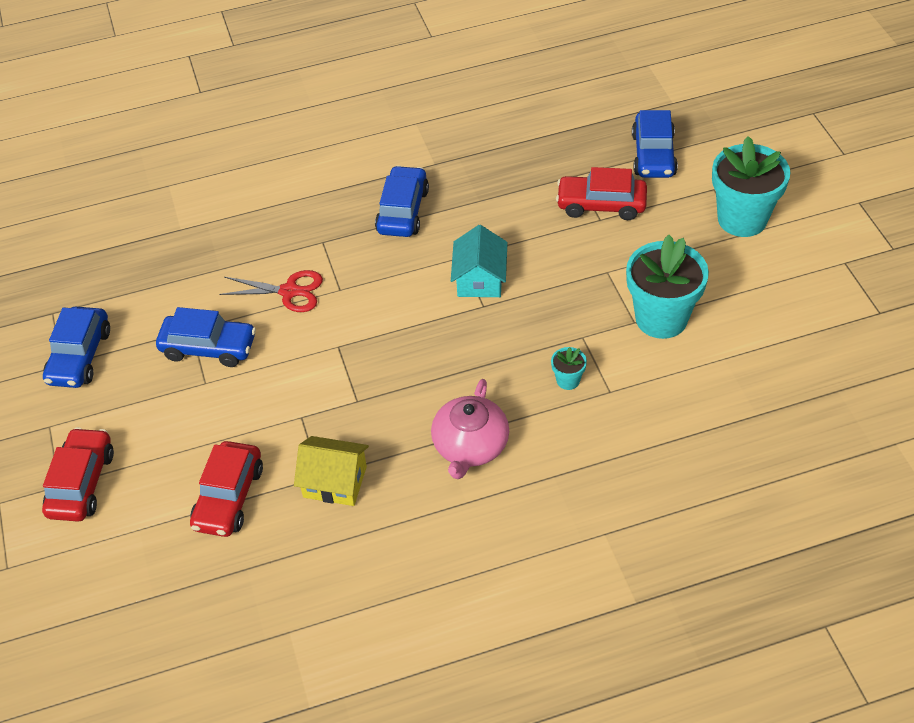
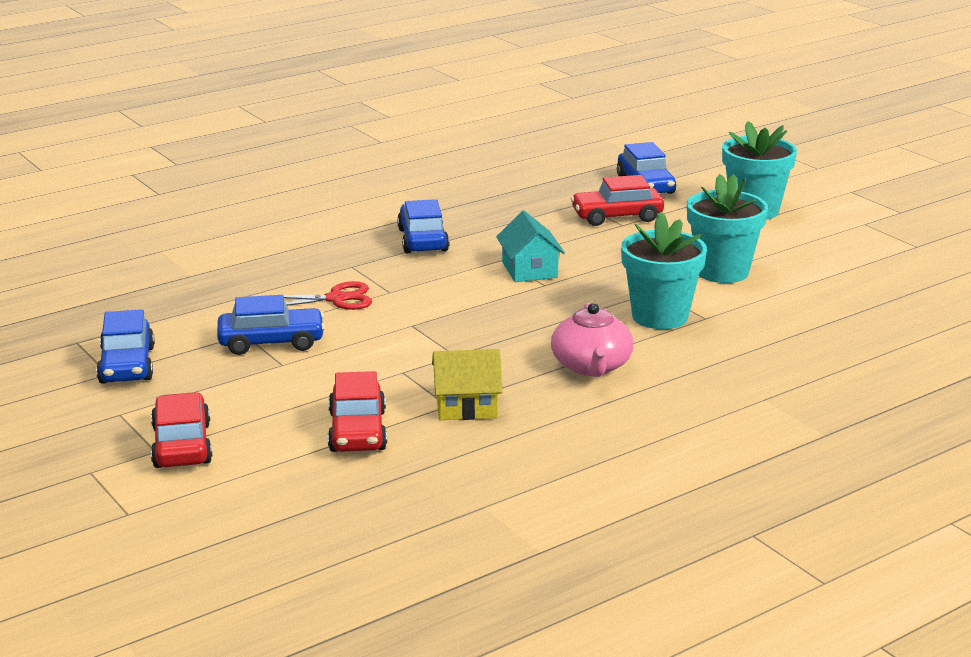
camera: 20 degrees left, 25 degrees down
turquoise flower pot [551,347,587,390] -> turquoise flower pot [621,212,707,329], size x2.31

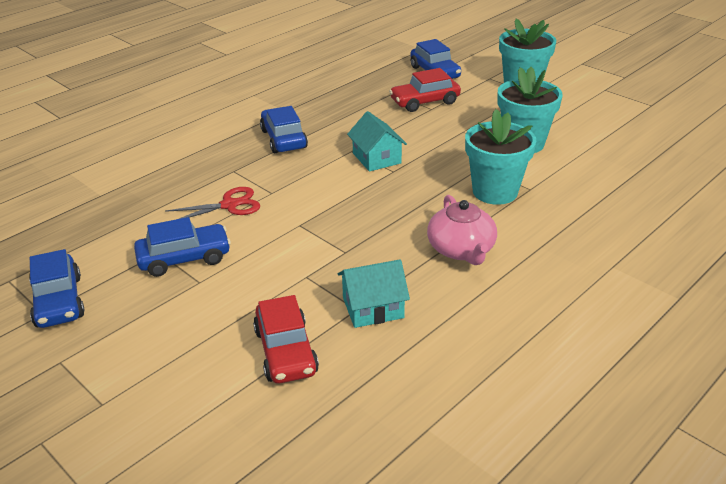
camera: 10 degrees left, 10 degrees up
red car [151,392,212,468] -> none
yellow house [432,349,503,420] -> turquoise house [338,259,410,328]

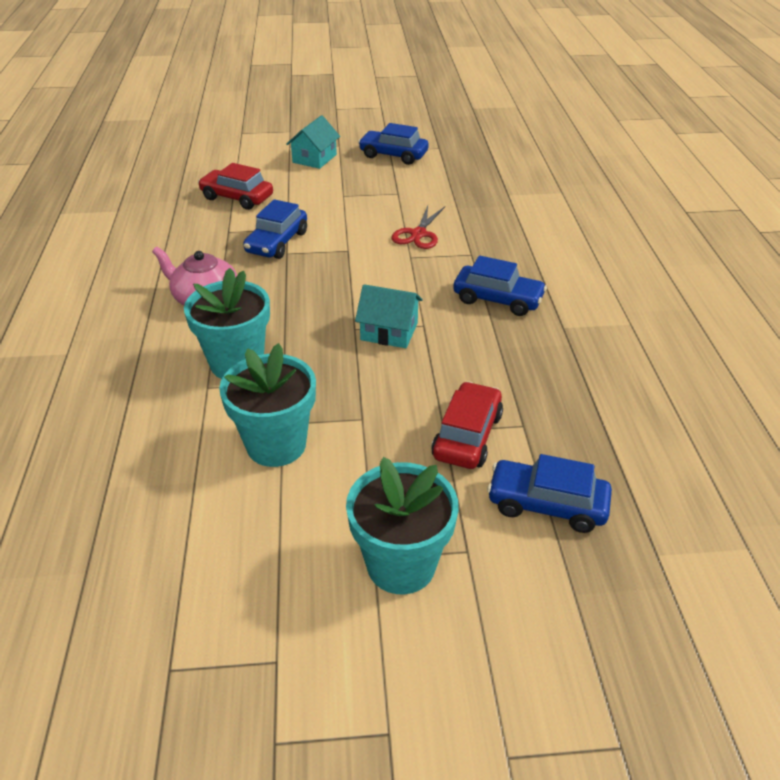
camera: 130 degrees right, 5 degrees up
blue car [134,217,231,277] -> blue car moved to [243,199,307,259]
turquoise house [338,259,410,328] -> turquoise house moved to [286,115,340,169]

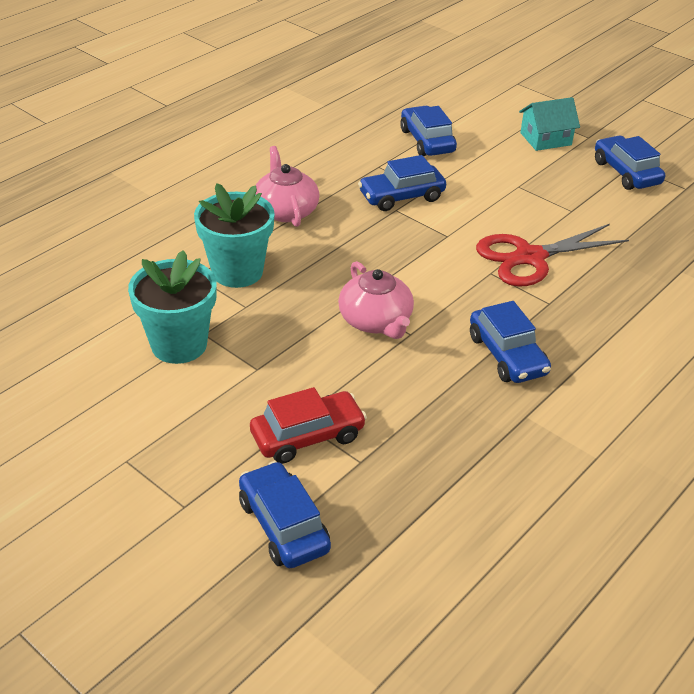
camera: 45 degrees right, 0 degrees up
red car [198,163,273,210] -> blue car [400,106,457,156]
turquoise flower pot [346,457,459,594] -> none
turquoise house [355,284,423,348] -> pink teapot [338,261,414,339]
red scissors [392,206,445,249] -> red scissors [476,224,629,286], size x1.56

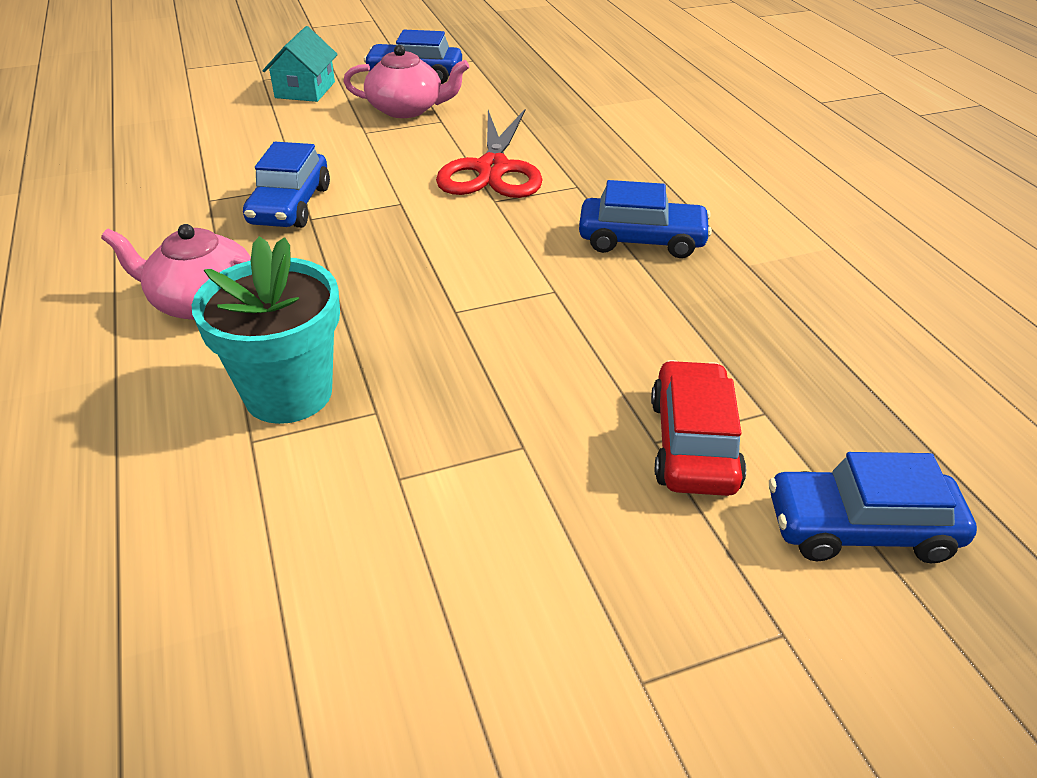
camera: 60 degrees left, 0 degrees up
turquoise flower pot [128,250,217,364] -> none
pink teapot [338,261,414,339] -> pink teapot moved to [343,45,469,118]
blue car [400,106,457,156] -> none

